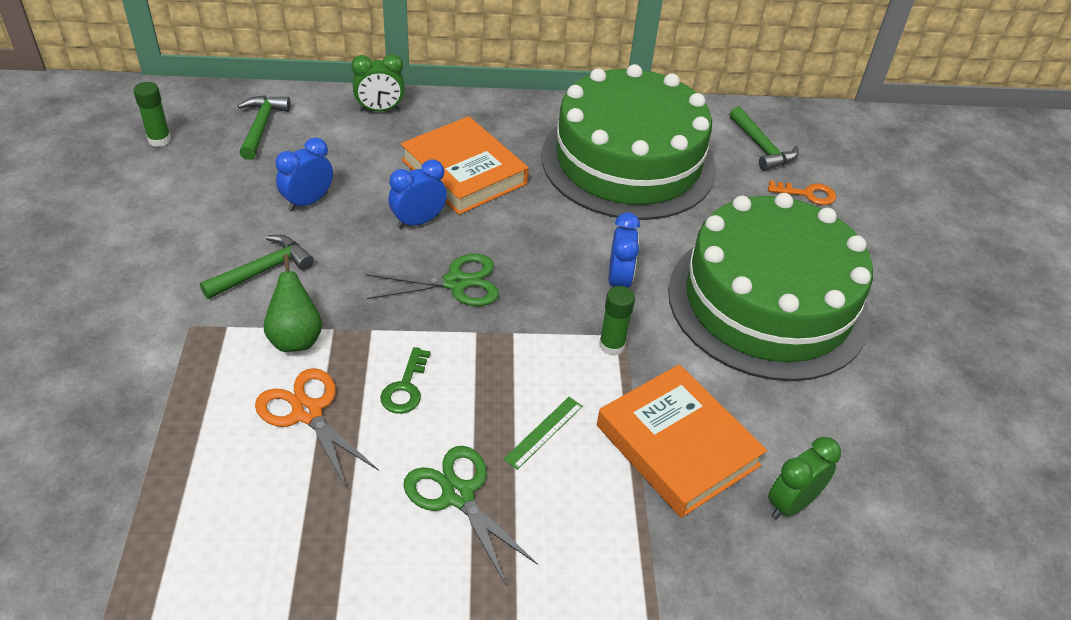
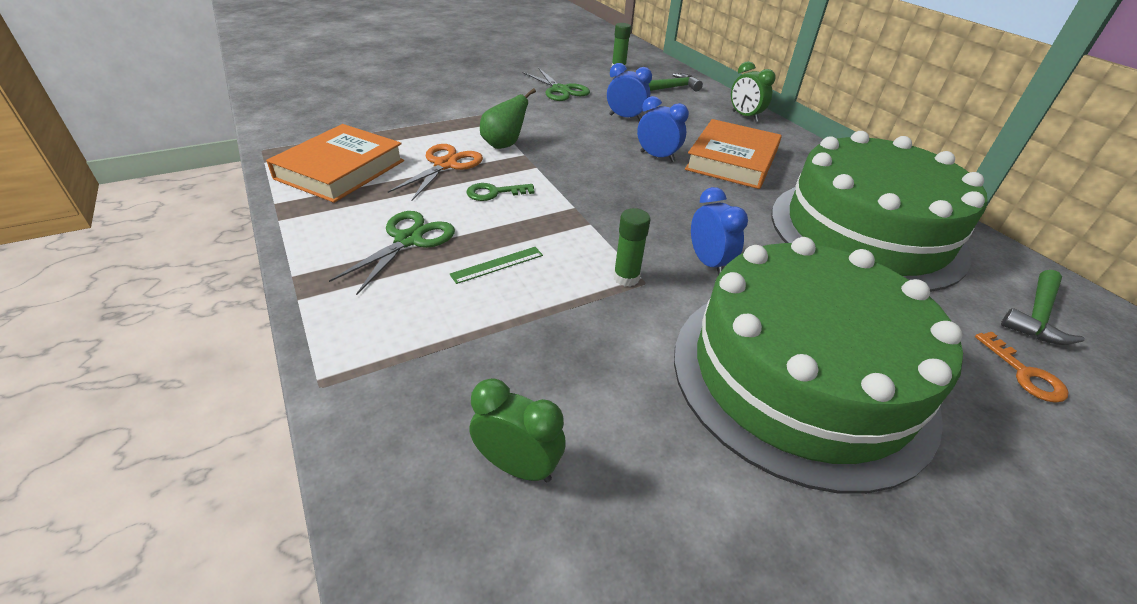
camera: 65 degrees right, 5 degrees down
green hammer [200,235,314,299] -> none
green scissors [366,254,499,306] -> green scissors moved to [522,68,590,101]
green ruler [503,397,583,470] -> green ruler turned 45 degrees counterclockwise [450,247,543,284]
orange book [597,364,767,518] -> orange book moved to [266,124,404,203]
blue clock [609,213,640,288] -> blue clock turned 90 degrees counterclockwise [691,187,748,275]

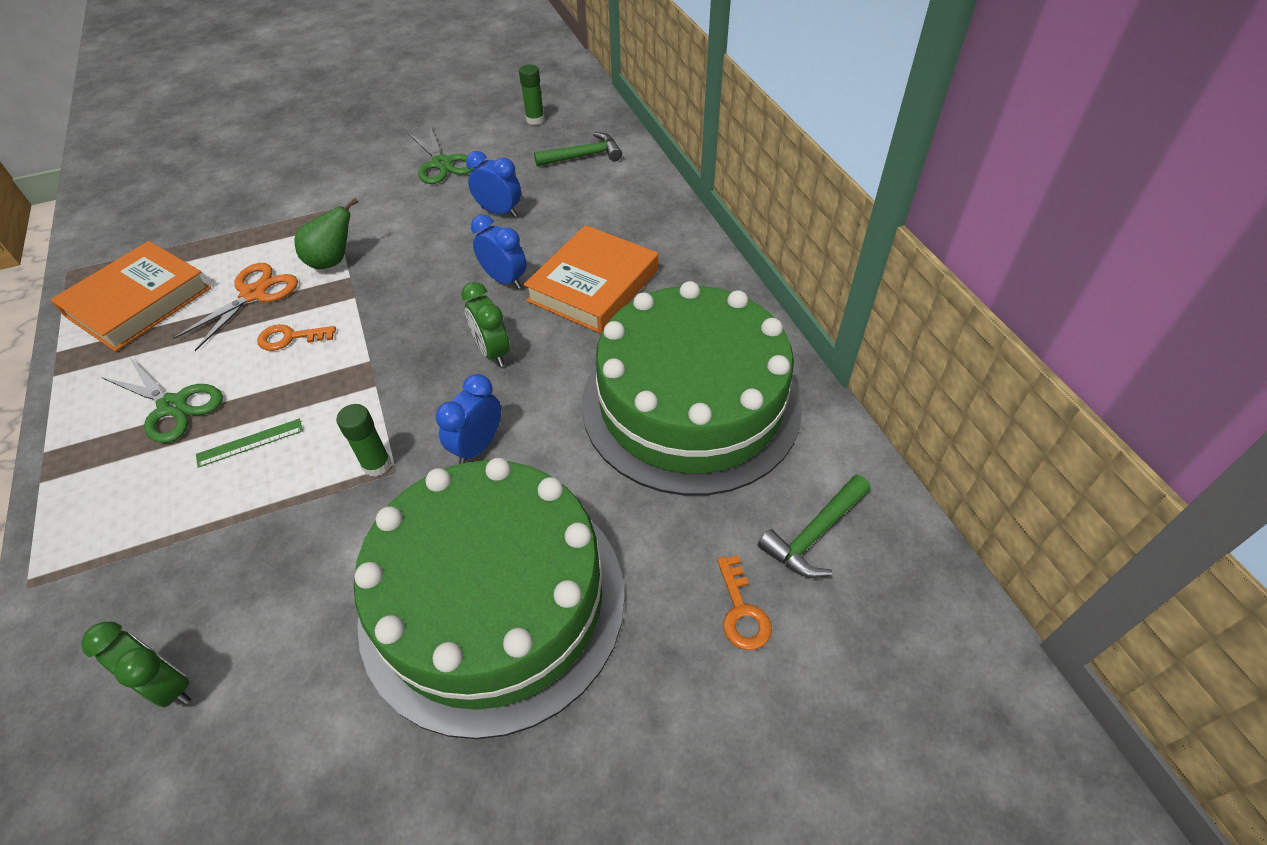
camera: 10 degrees right, 10 degrees up
green scissors [329,211,455,295] -> green scissors turned 90 degrees clockwise [101,358,223,443]
green key [467,183,535,201] -> orange key [257,324,336,351]
blue clock [691,187,748,275] -> blue clock turned 135 degrees counterclockwise [436,374,501,464]
green clock [731,61,776,122] -> green clock moved to [461,282,510,367]

